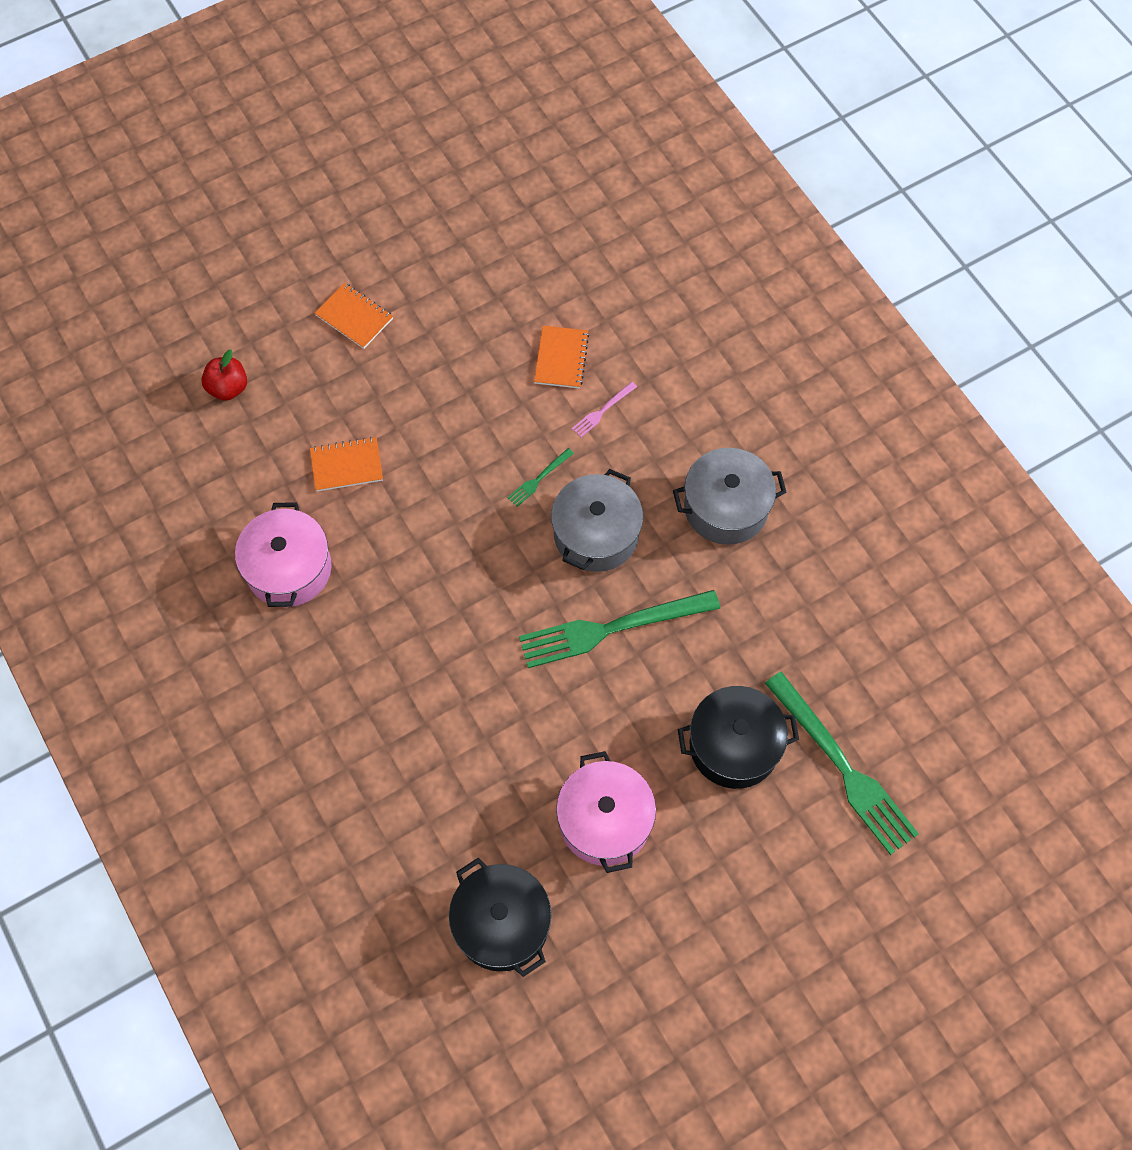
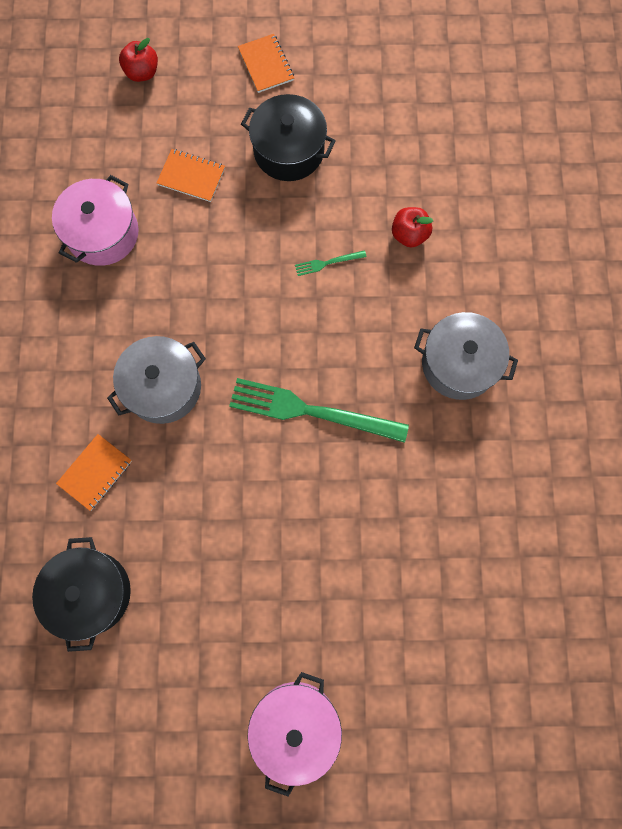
camera: 30 degrees right, 10 degrees up
orange notebook [534,326,589,388] -> orange notebook moved to [56,434,132,511]
grey pot [551,469,643,572] -> grey pot moved to [107,336,206,424]
pink pot [556,751,656,873] -> pink pot moved to [248,672,342,796]
pink fork [572,382,637,437] -> red apple [392,207,433,248]
black pot [678,686,799,789] -> black pot moved to [241,94,336,181]
green fork [765,672,919,855] -> none

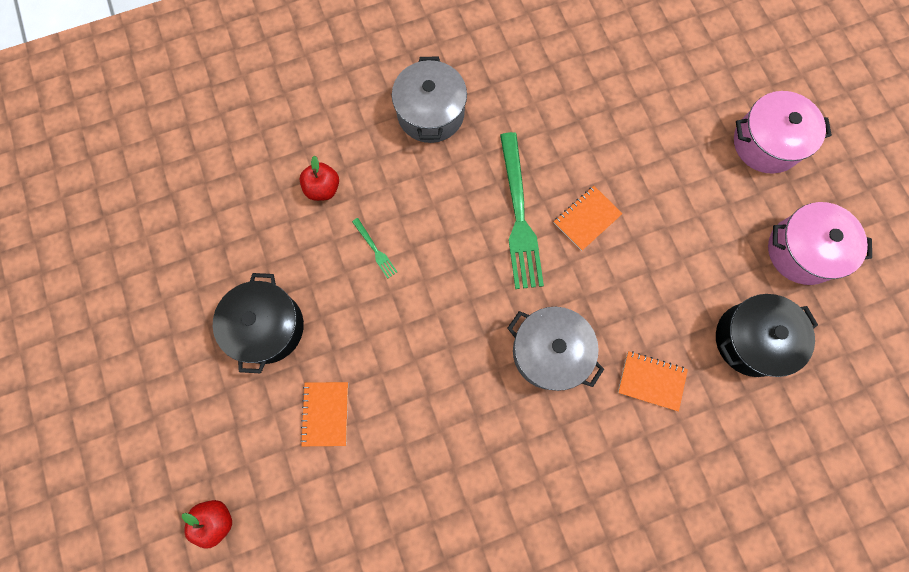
camera: 110 degrees left, 0 degrees up
pink pot [52,175,139,266] -> pink pot moved to [768,202,872,285]
orange notebook [238,34,294,93] -> orange notebook moved to [554,186,623,251]

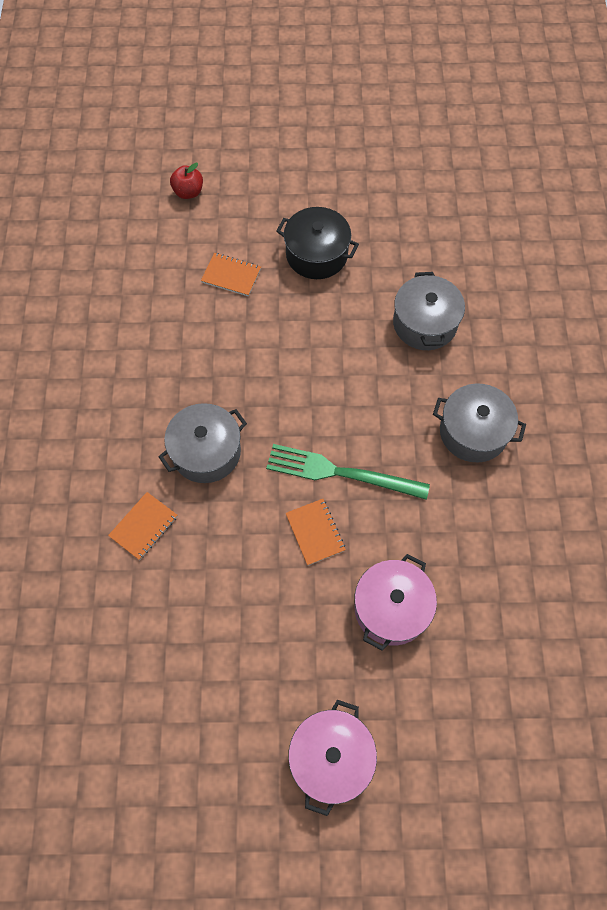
camera: 110 degrees right, 10 degrees down
red apple [299,156,339,201] -> grey pot [393,272,465,350]
green fork [352,218,397,278] -> none
black pot [716,294,818,377] -> none
pink pot [768,202,872,285] -> pink pot moved to [354,554,437,651]

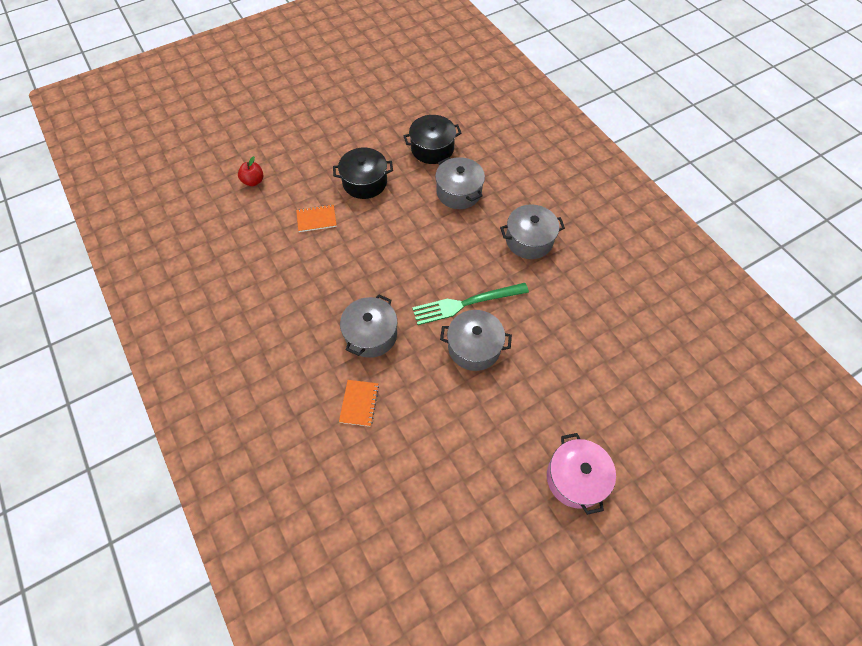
camera: 30 degrees left, 5 degrees down
orange notebook [286,499,346,566] -> grey pot [440,310,512,371]
pink pot [354,554,437,651] -> none
none -> black pot [404,115,462,164]

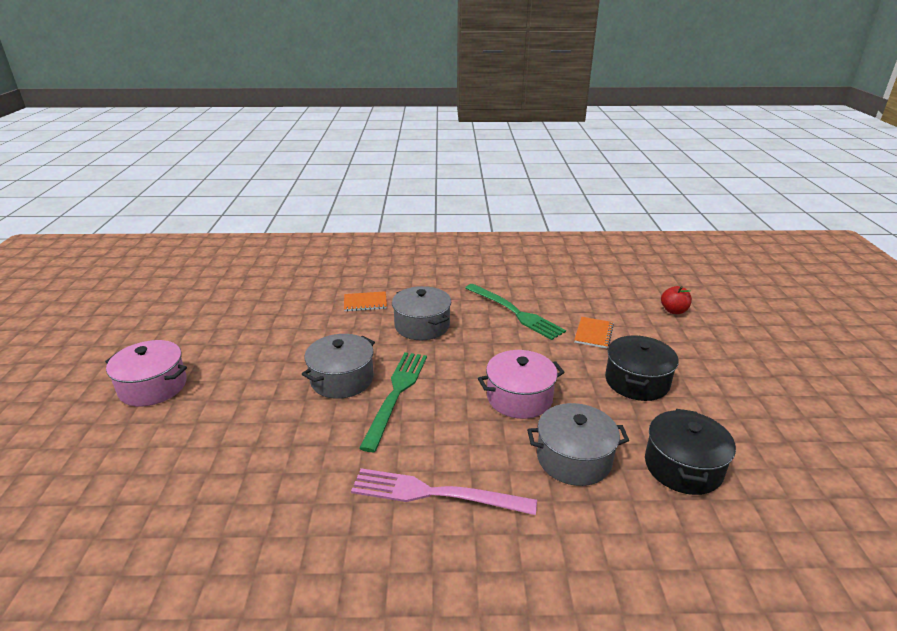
camera: 120 degrees right, 30 degrees down
orange notebook [339,380,379,427] -> orange notebook turned 45 degrees counterclockwise [344,291,387,312]
grey pot [500,204,565,259] -> pink fork [351,468,537,515]
none -> green fork [465,284,566,340]
none -> pink pot [478,350,565,419]

